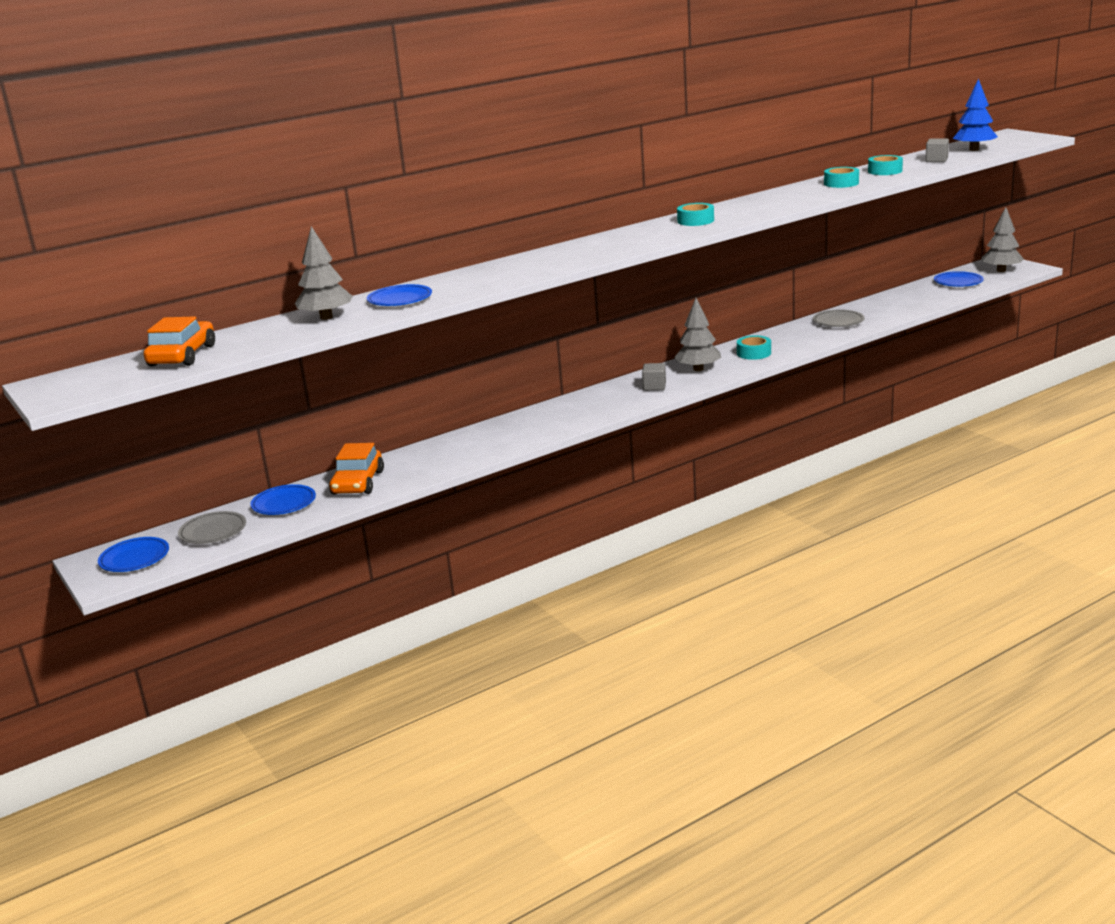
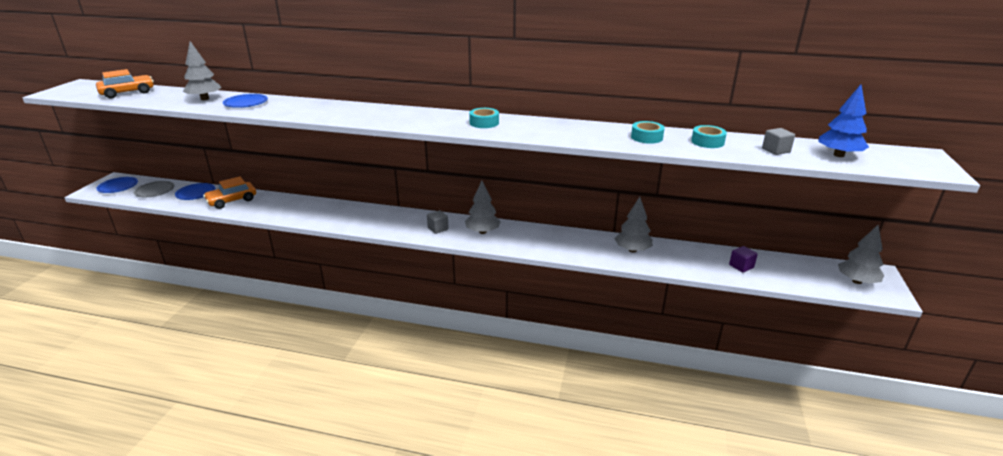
camera: 45 degrees right, 5 degrees up
turquoise tape [737,335,771,360] -> none
grey plate [813,310,865,327] -> grey tree [615,197,653,252]
blue plate [934,271,984,287] -> none
none -> purple cube [729,246,758,272]

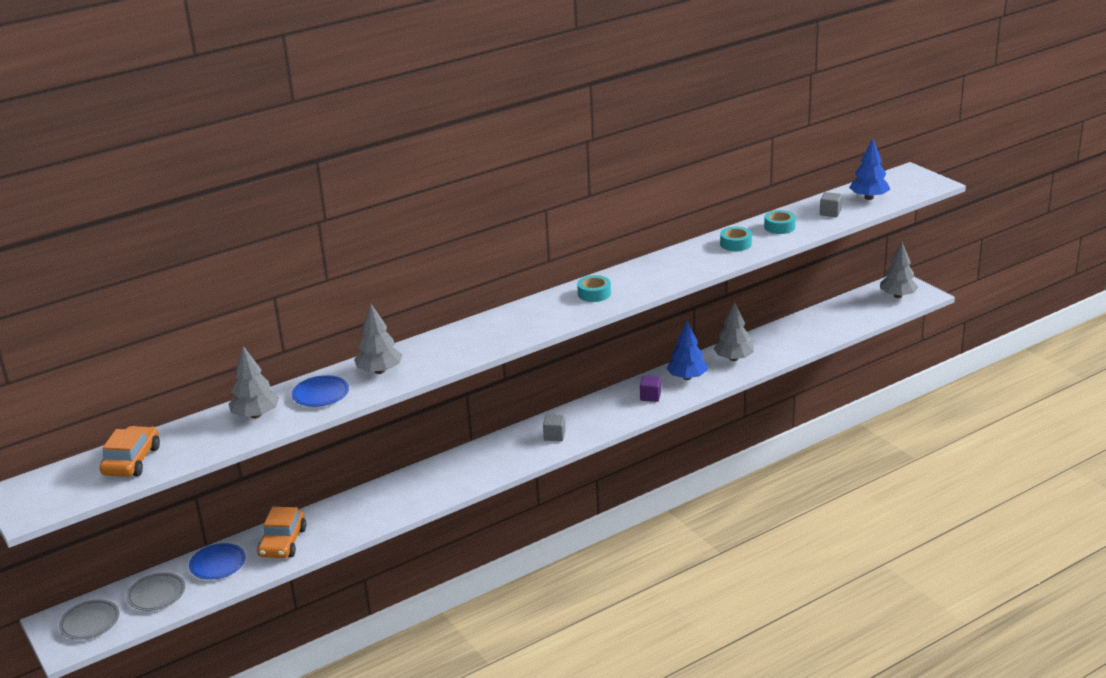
camera: 45 degrees left, 0 degrees up
blue plate [96,177,138,193] -> grey plate [59,599,120,640]
grey tree [465,181,501,234] -> grey tree moved to [354,304,402,374]
purple cube [729,246,758,272] -> purple cube moved to [640,376,661,402]
none -> blue tree [666,321,708,380]

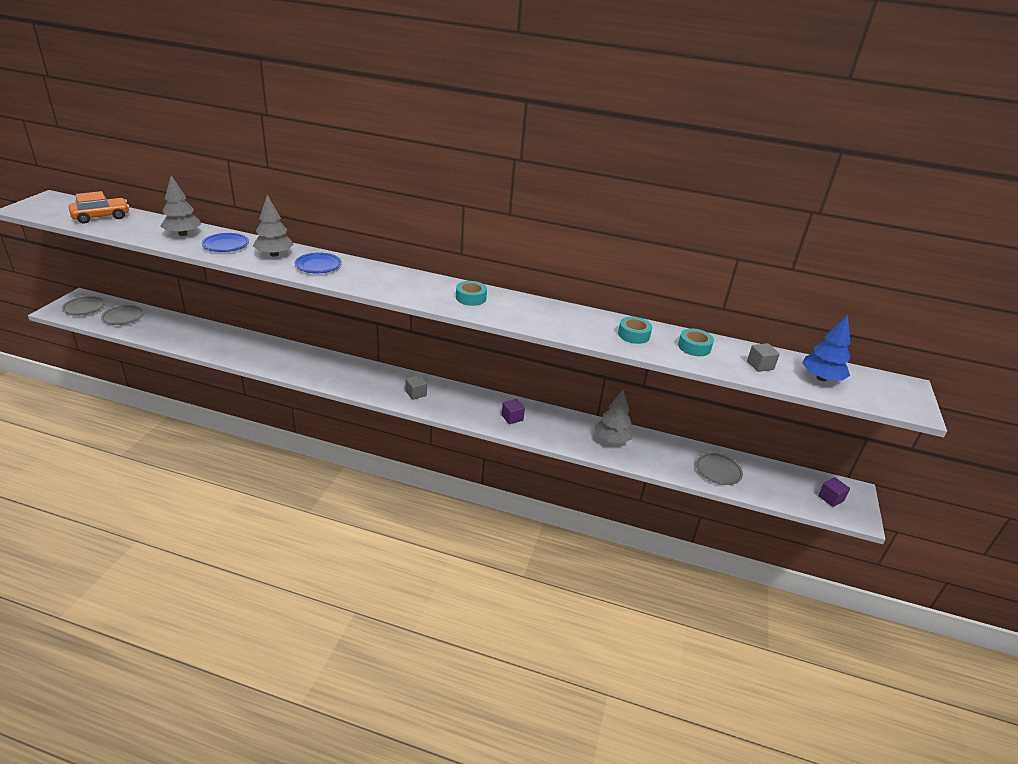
camera: 45 degrees right, 5 degrees up
blue plate [189,543,246,580] -> blue plate moved to [295,253,342,273]
orange car [257,507,306,558] -> none
blue tree [666,321,708,380] -> none
grey tree [880,242,918,298] -> purple cube [818,478,850,507]
none -> grey plate [696,453,743,485]

